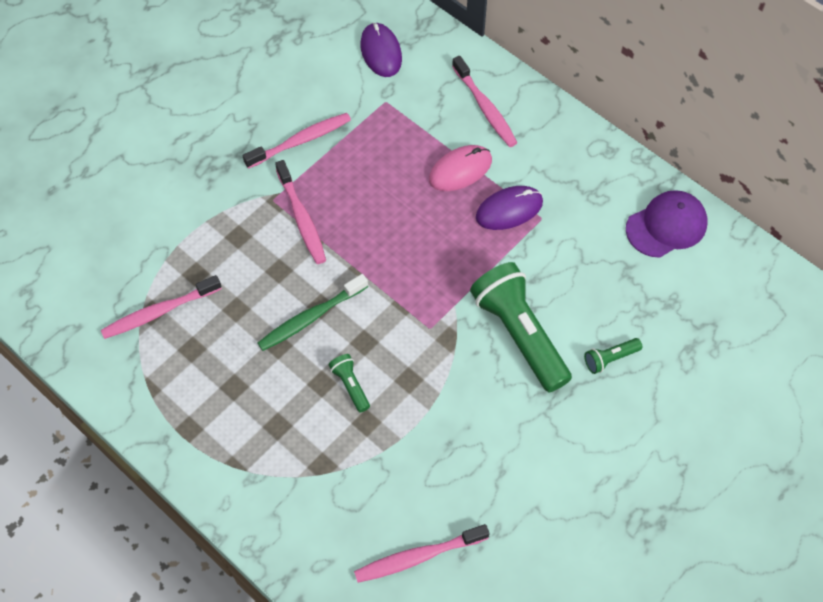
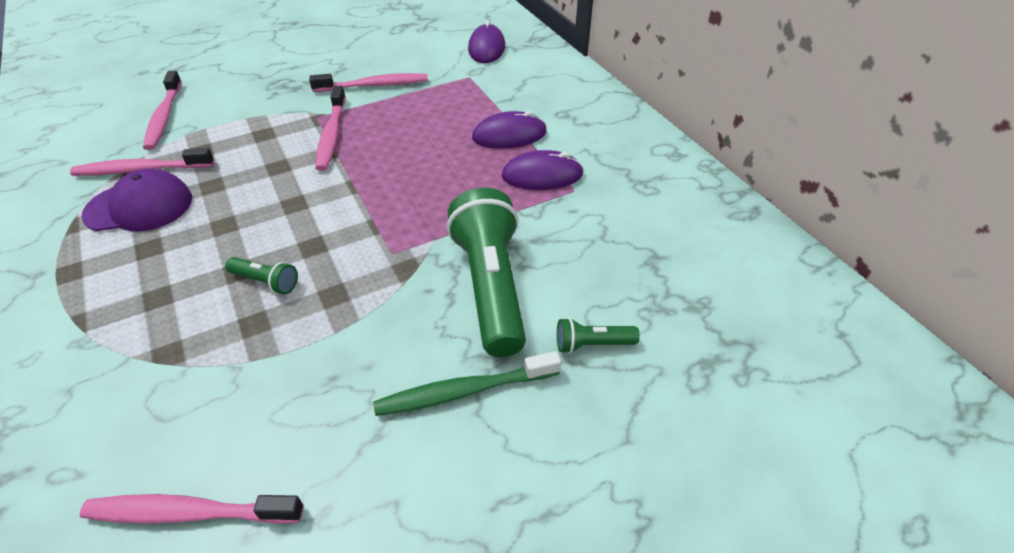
camera: 20 degrees right, 15 degrees down
green toothbrush [258,274,368,351] -> green toothbrush moved to [373,351,561,416]
green flashlight [329,354,370,412] -> green flashlight turned 120 degrees clockwise [225,257,298,294]
pink mouse [429,145,492,191] -> purple mouse [472,111,547,149]
pink toothbrush [452,56,518,147] -> pink toothbrush moved to [143,70,182,150]
purple cap [626,190,708,258] -> purple cap moved to [81,169,192,232]

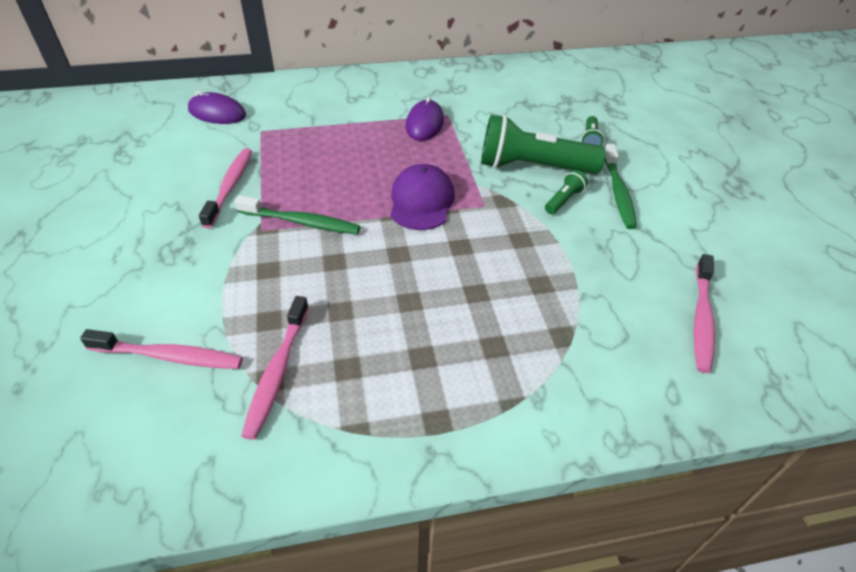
camera: 75 degrees left, 0 degrees up
purple cap [81,169,192,232] -> purple cap moved to [390,164,455,230]
green flashlight [225,257,298,294] -> green flashlight moved to [545,170,588,214]
pink toothbrush [315,86,346,171] -> green toothbrush [235,195,360,234]
purple mouse [472,111,547,149] -> none

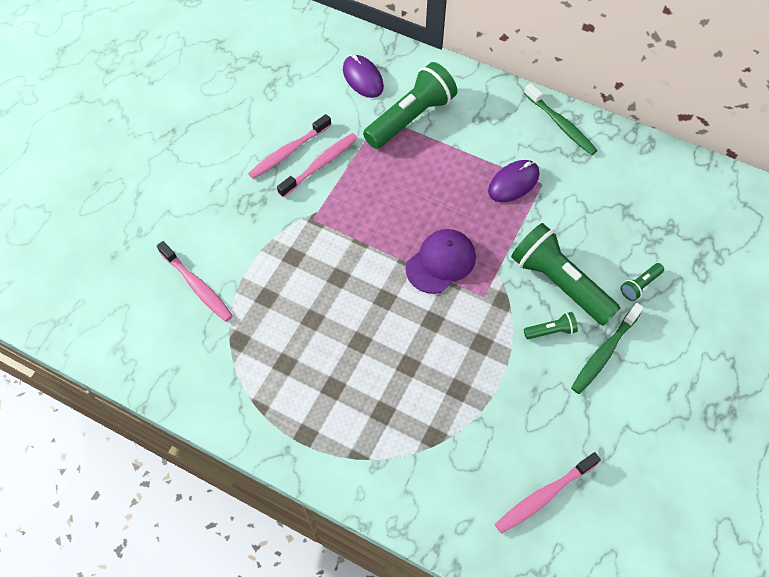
camera: 40 degrees right, 15 degrees up
green toothbrush [235,195,360,234] -> green toothbrush moved to [524,83,598,155]
pink toothbrush [241,296,309,440] -> pink toothbrush moved to [248,114,331,179]
none -> green flashlight [363,62,457,149]

